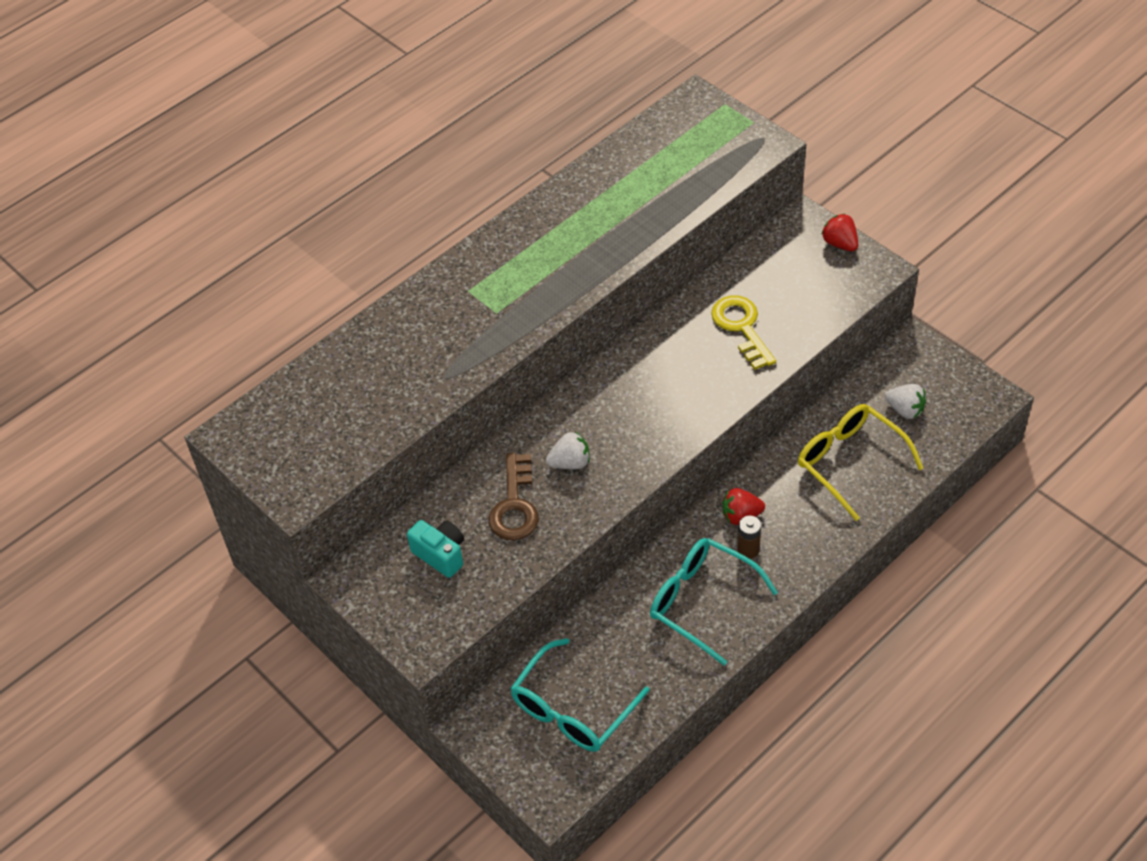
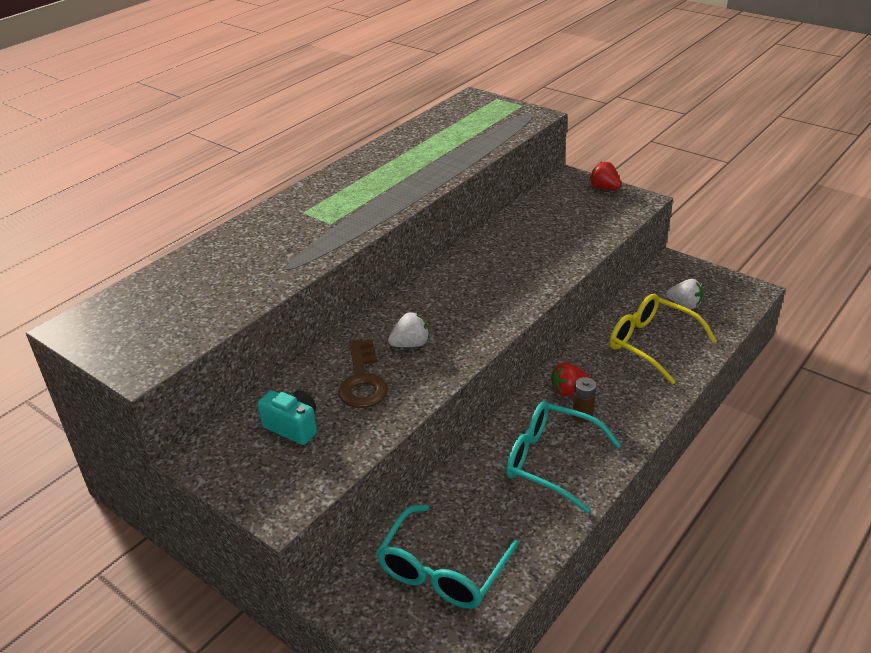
camera: 10 degrees left, 15 degrees down
yellow key [711,295,776,370] -> none

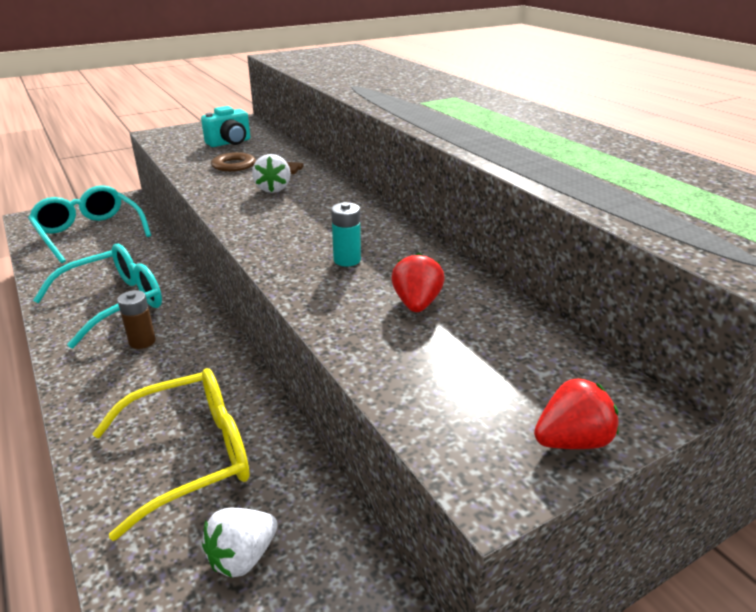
camera: 110 degrees right, 5 degrees down
red strawberry [551,362,590,396] -> red strawberry moved to [391,253,444,312]
none -> turquoise battery [331,202,361,266]

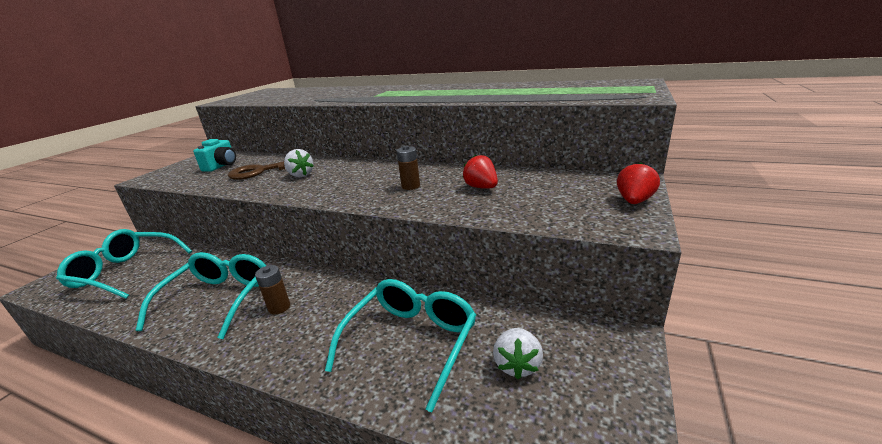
camera: 35 degrees left, 5 degrees down
yellow glasses [93,368,250,541] -> turquoise glasses [325,279,476,412]
turquoise battery [331,202,361,266] -> brown battery [397,146,420,190]

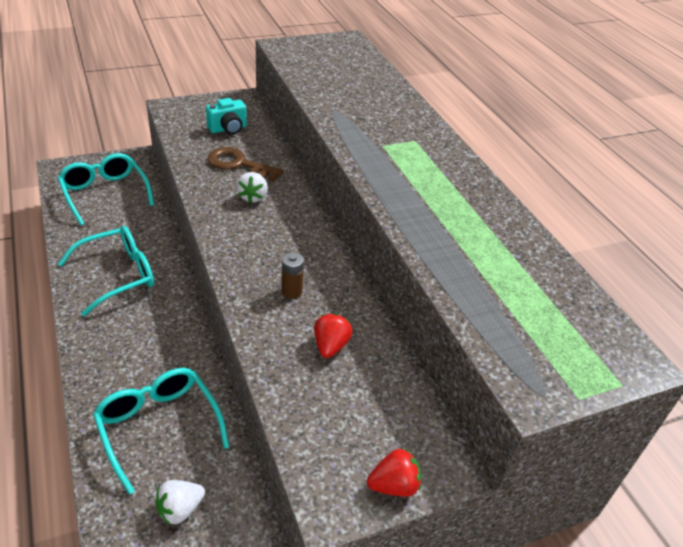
camera: 40 degrees right, 15 degrees up
brown battery [255,265,290,314] -> none
turquoise glasses [325,279,476,412] -> turquoise glasses turned 105 degrees counterclockwise [93,368,230,495]

